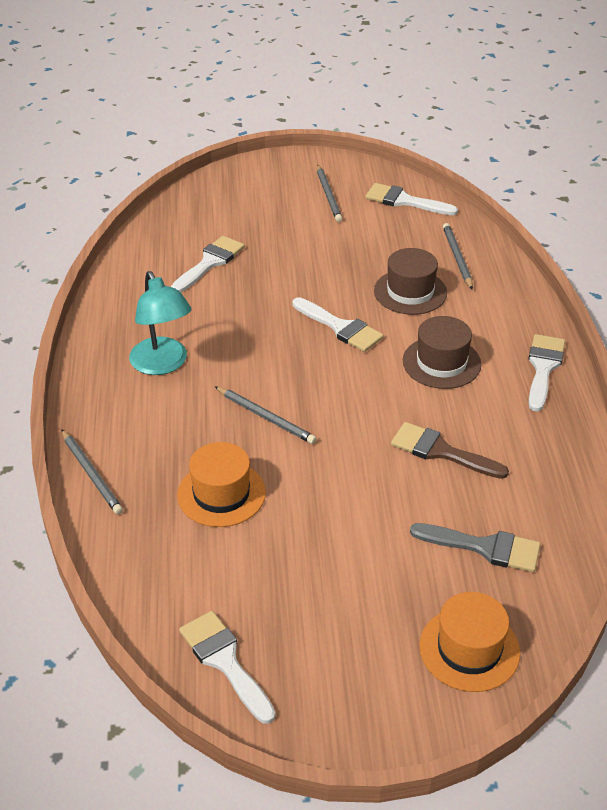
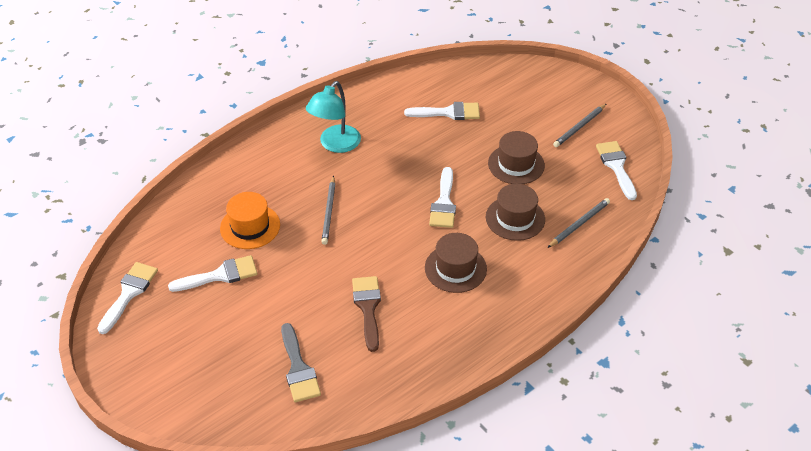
camera: 55 degrees right, 5 degrees up
grey pencil [61,429,123,515] -> none
orange hat [419,592,520,692] -> none
white brush [528,334,565,412] -> white brush moved to [168,255,258,292]
none -> brown hat [488,131,545,184]

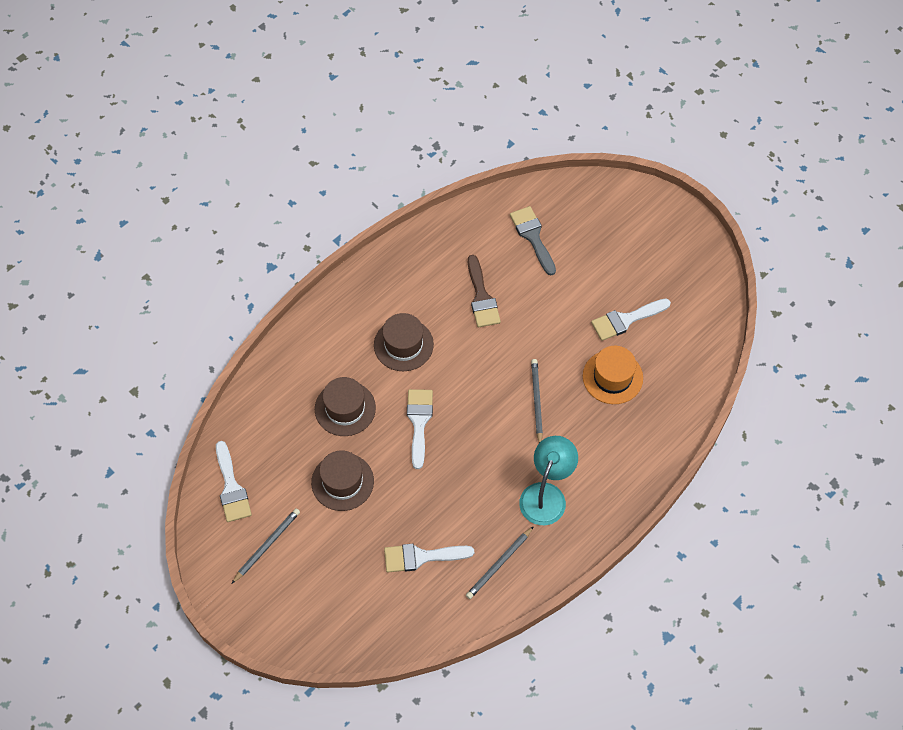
camera: 175 degrees right, 15 degrees up
white brush [97,262,158,334] -> none
grey pencil [547,198,610,248] -> grey pencil moved to [466,526,534,599]

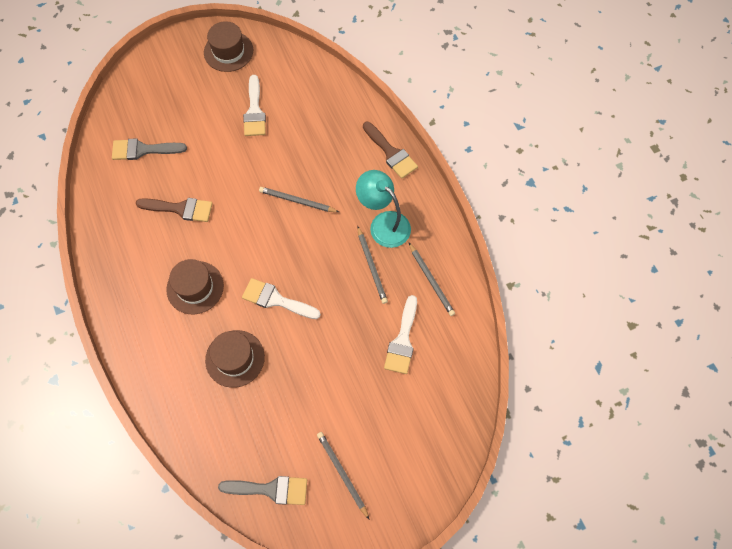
camera: 70 degrees left, 5 degrees up
white brush [216,441,252,522] -> grey brush [218,476,307,505]
brown hat [311,450,374,511] -> brown hat moved to [204,21,253,72]
orange hat [583,346,643,404] -> none
none -> grey pencil [357,226,388,304]
none -> brown brush [363,122,418,179]

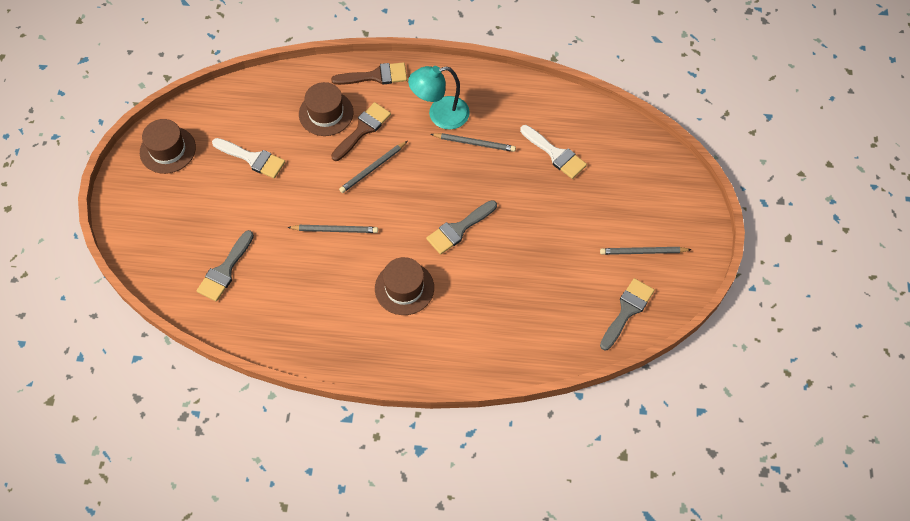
camera: 60 degrees left, 5 degrees down
brown brush [136,198,213,222] -> brown brush moved to [331,102,391,161]
brown hat [205,330,265,388] -> brown hat moved to [299,82,353,136]
white brush [242,278,321,319] -> grey brush [426,200,497,255]
grey pencil [409,243,455,316] -> grey pencil moved to [287,225,378,233]

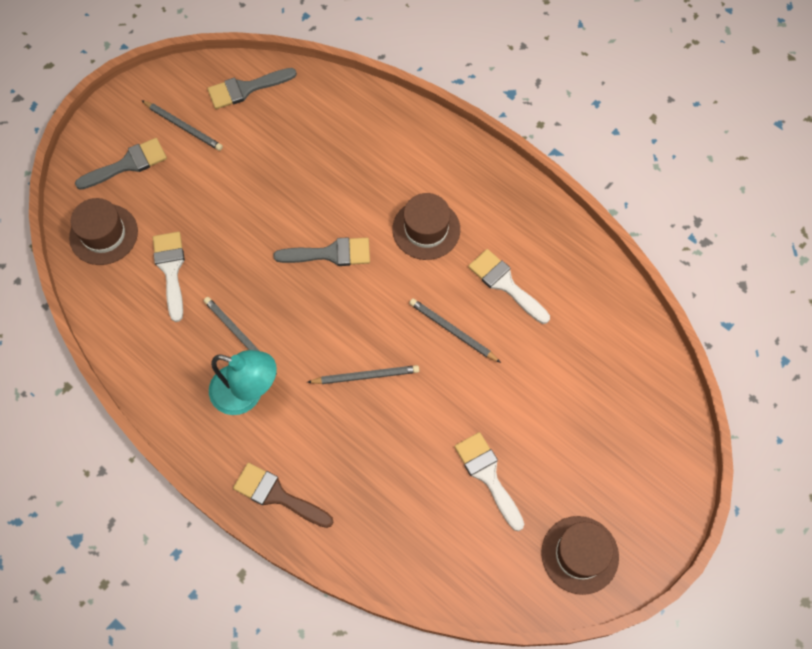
camera: 145 degrees left, 5 degrees up
grey brush [196,230,254,301] -> grey brush moved to [75,138,167,190]
brown hat [299,82,353,136] -> brown hat moved to [69,198,138,265]
brown brush [331,102,391,161] -> none
none -> white brush [468,249,550,324]

